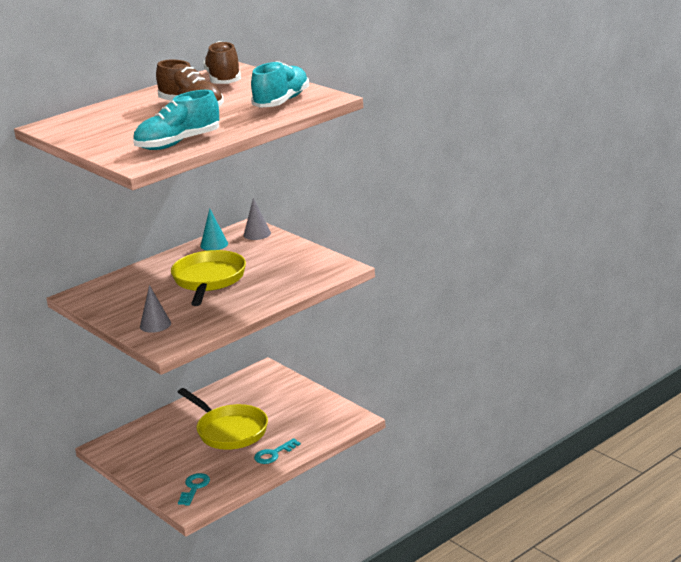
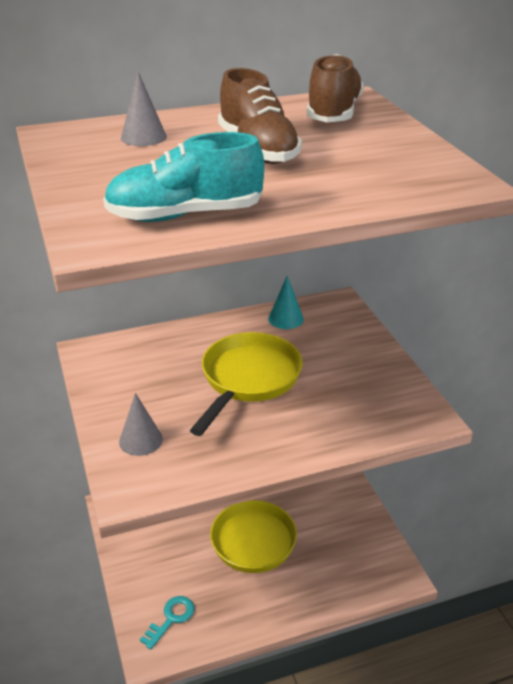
camera: 20 degrees right, 10 degrees up
grey cone [244,198,271,240] -> grey cone moved to [121,72,167,146]
turquoise shoe [251,61,309,108] -> none
turquoise key [254,438,301,464] -> none

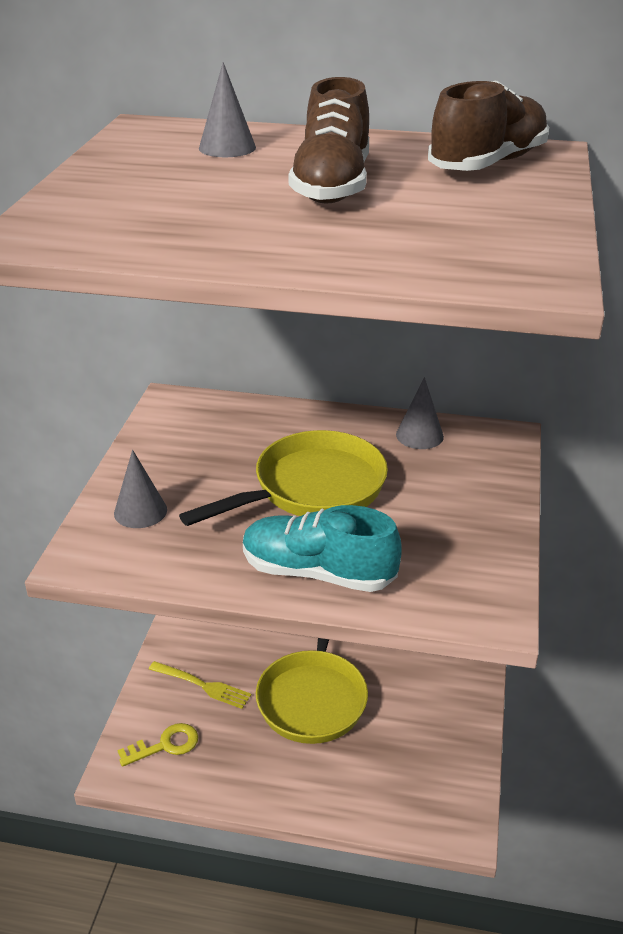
camera: 30 degrees right, 0 degrees up
turquoise shoe [103,132,264,222] -> turquoise shoe moved to [243,505,402,592]
turquoise key [140,596,195,650] -> yellow key [117,723,198,767]
turquoise cone [268,276,304,329] -> grey cone [396,377,444,449]
none -> yellow fork [149,661,251,709]

